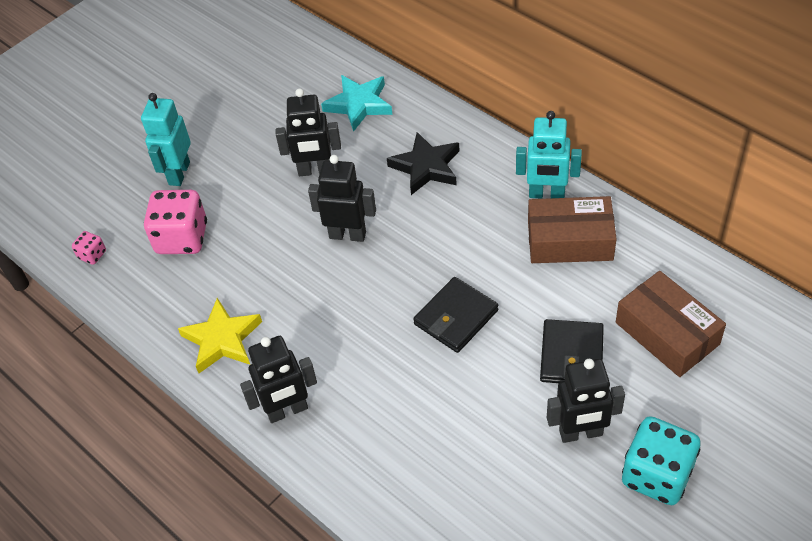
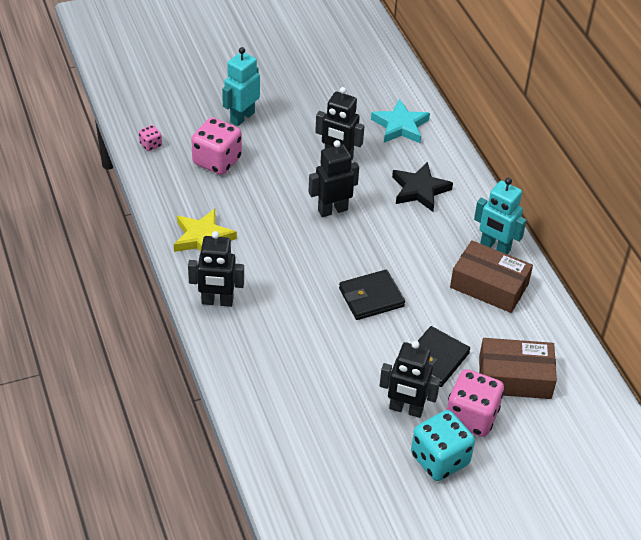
camera: 20 degrees right, 5 degrees down
black robot [308,155,376,242] -> black robot turned 60 degrees counterclockwise [309,140,359,217]
brown box [616,271,726,377] -> brown box turned 75 degrees counterclockwise [479,338,557,399]
none -> pink dice [447,369,504,437]

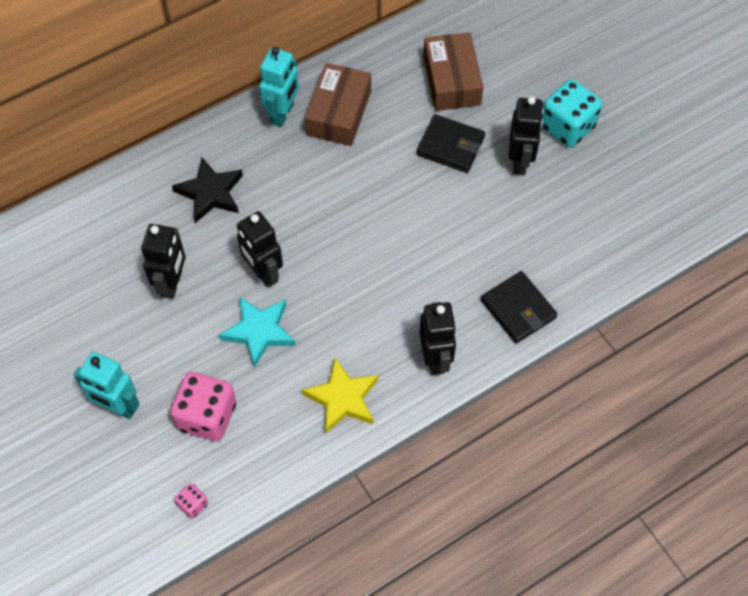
camera: 100 degrees left, 15 degrees up
black wallet [339,269,405,320] -> black wallet moved to [481,271,558,344]
turquoise star [371,99,430,143] -> turquoise star moved to [219,296,296,368]
pink dice [447,369,504,437] -> none

